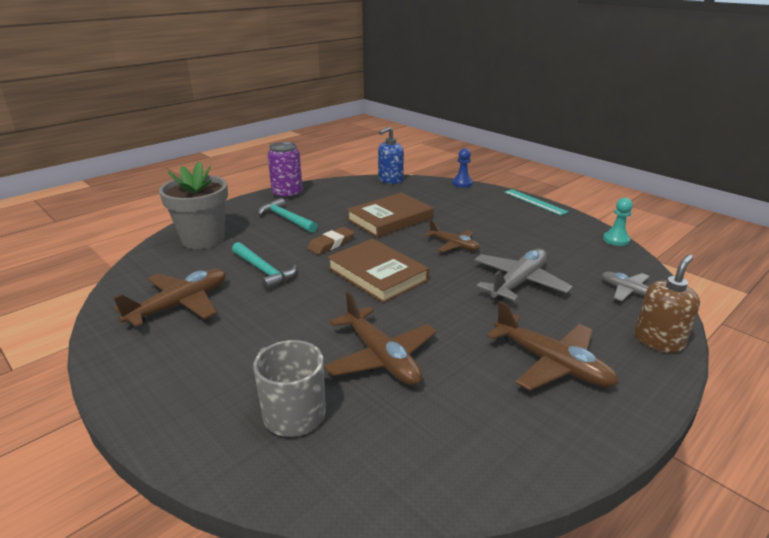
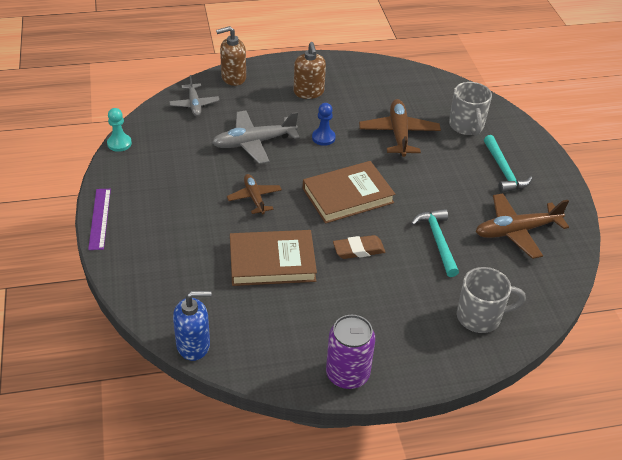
camera: 150 degrees left, 15 degrees up
grey flower pot [159,161,228,249] -> grey mug [457,267,526,333]
turquoise hammer [258,198,317,233] -> turquoise hammer moved to [484,135,532,193]
brown book [327,239,429,303] -> brown book turned 75 degrees clockwise [303,161,395,224]
blue pawn [452,148,473,188] -> blue pawn moved to [312,103,336,146]
brown plane [487,301,619,391] -> brown soap dispenser [294,42,326,99]
turquoise ruler [504,189,569,215] -> purple ruler [88,189,111,250]

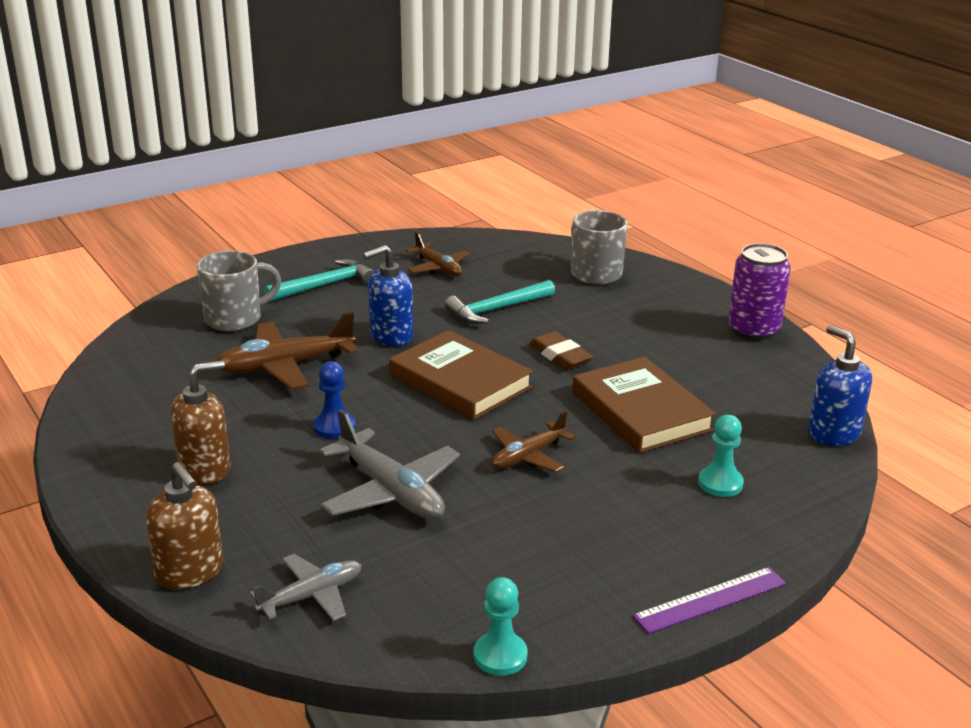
camera: 110 degrees left, 15 degrees down
brown plane [476,193,569,259] -> brown plane [406,232,471,276], size x0.62
none -> blue soap dispenser [363,245,413,346]
none -> turquoise pawn [698,415,744,497]

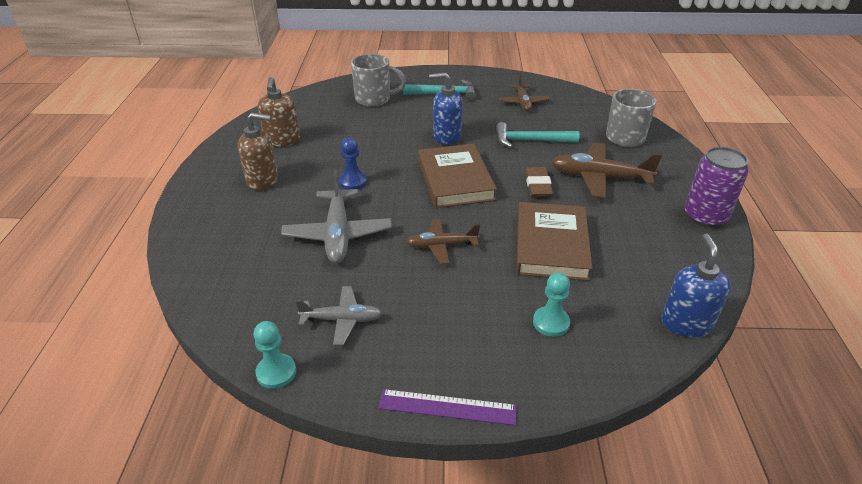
camera: 35 degrees right, 10 degrees up
brown soap dispenser [146,462,223,589] -> brown soap dispenser moved to [258,77,300,147]
brown plane [216,312,358,389] -> brown plane moved to [551,143,662,198]
grey plane [250,554,362,621] -> grey plane moved to [295,286,382,345]

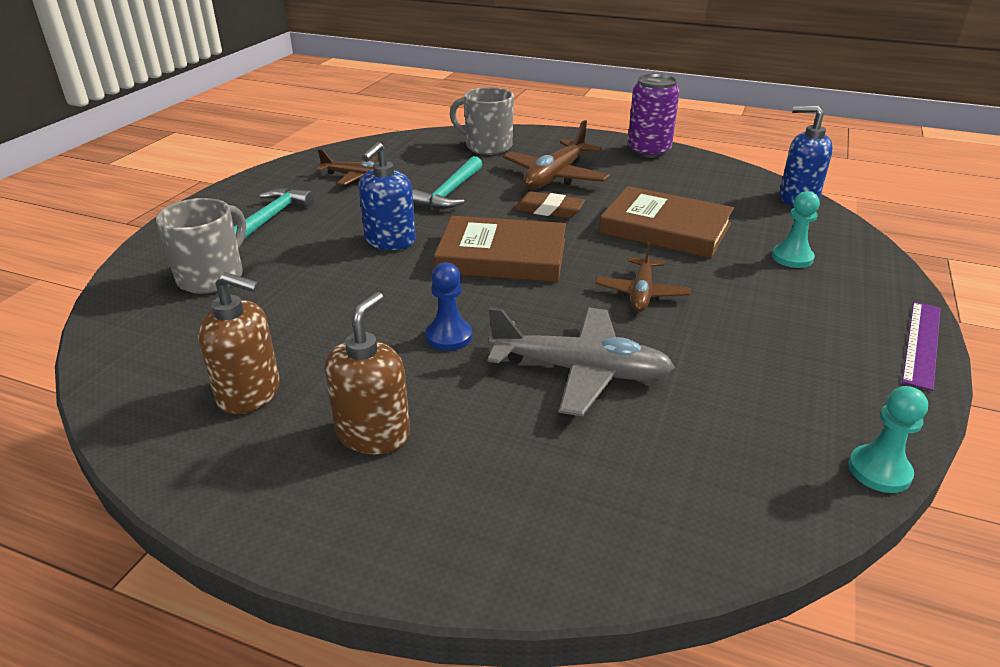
camera: 70 degrees left, 5 degrees down
grey plane [295,286,382,345] -> none

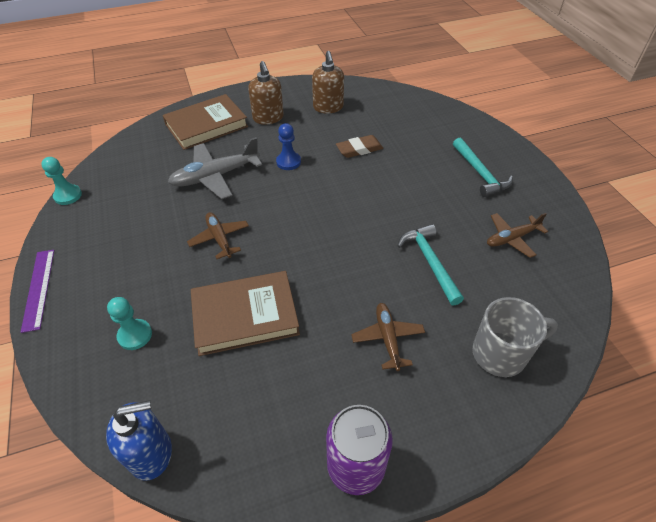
camera: 140 degrees right, 15 degrees up
grey mug [156,198,246,294] -> none
brown soap dispenser [198,272,280,414] -> brown soap dispenser turned 75 degrees counterclockwise [312,51,344,113]
blue soap dispenser [359,142,416,250] -> none
brown book [434,216,566,282] -> brown book moved to [163,94,248,150]
brown plane [503,120,610,189] -> brown plane [351,303,425,371], size x0.62
brown eraser [514,191,585,218] -> brown eraser moved to [336,135,383,158]

